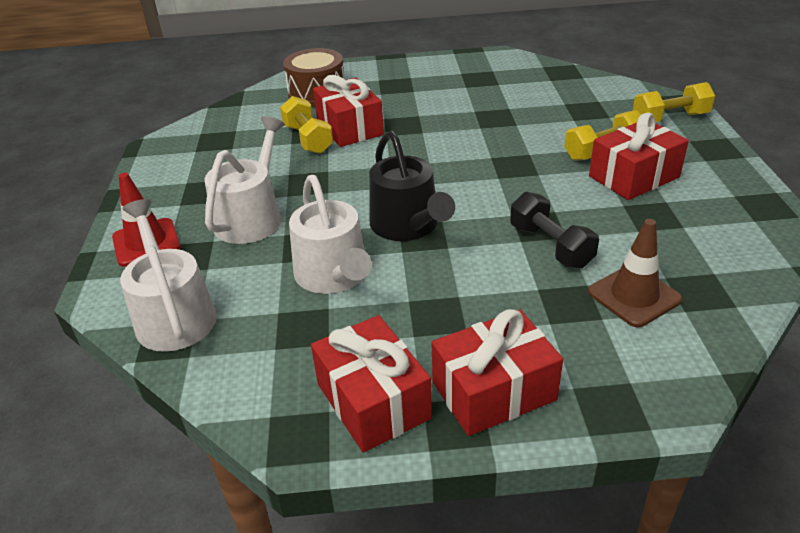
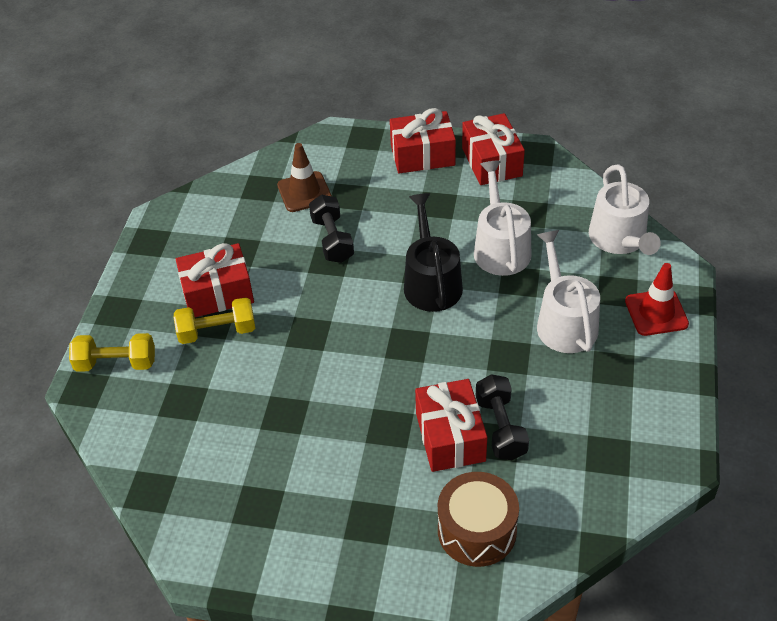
camera: 165 degrees left, 10 degrees up
white watering can [205,116,285,244] -> white watering can turned 135 degrees clockwise [537,230,600,353]
yellow dumbbell [280,96,333,154] -> black dumbbell [476,374,529,460]

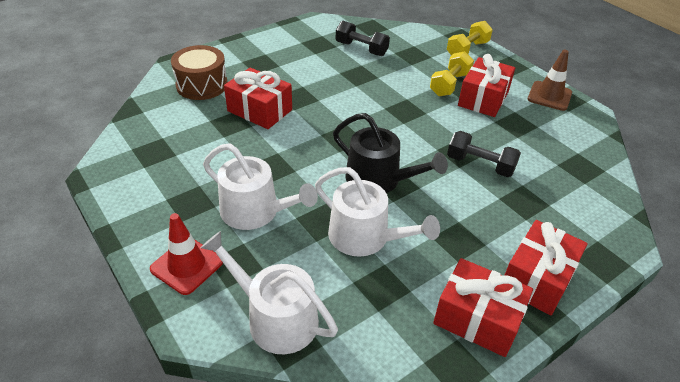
camera: 130 degrees right, 5 degrees down
brown traffic cone [277,143,332,212] -> brown traffic cone moved to [528,50,572,111]
black dumbbell [476,374,529,460] -> black dumbbell moved to [336,21,390,56]

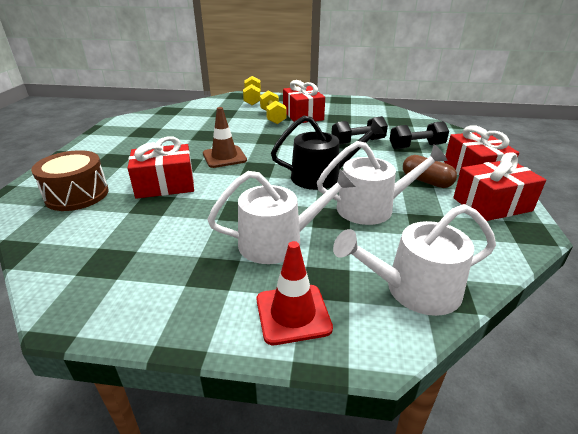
camera: 45 degrees left, 10 degrees down
black dumbbell [336,21,390,56] -> black dumbbell moved to [390,121,449,149]
brown traffic cone [528,50,572,111] -> brown traffic cone moved to [203,107,247,168]
none -> brown capsule [403,155,457,188]

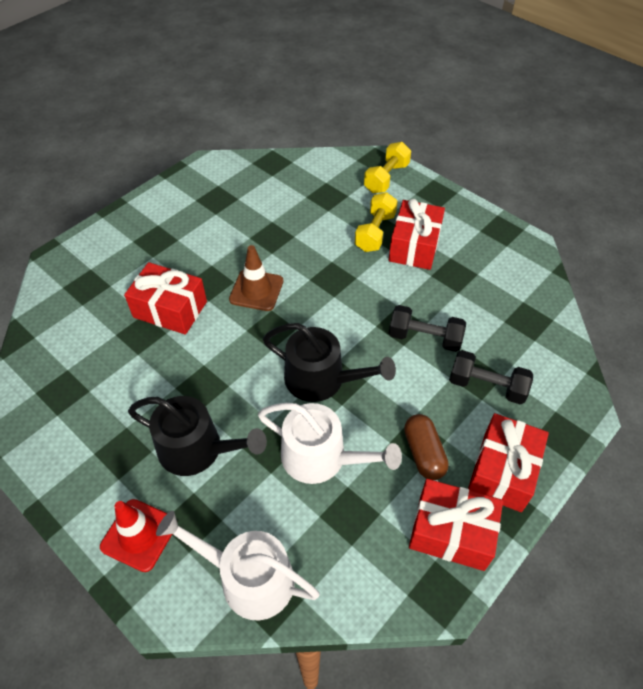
camera: 35 degrees right, 20 degrees up
brown drum [31,150,109,211] -> none
white watering can [207,169,356,264] -> black watering can [128,396,267,476]

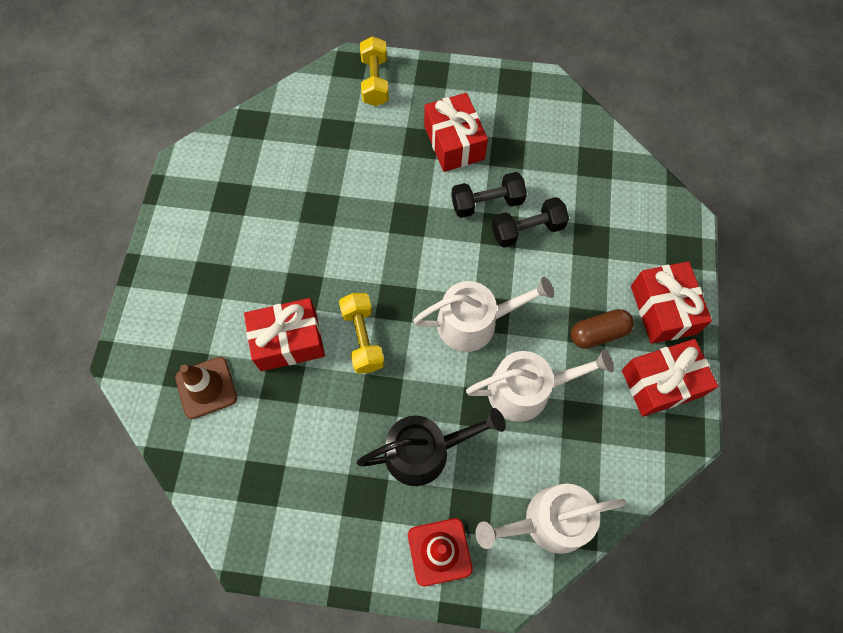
camera: 35 degrees left, 15 degrees up
brown traffic cone [229,245,283,311] -> brown traffic cone moved to [175,357,237,419]
black watering can [263,323,396,402] -> white watering can [413,277,554,352]
yellow dumbbell [355,192,398,252] -> yellow dumbbell moved to [339,293,385,373]
brown capsule [404,414,449,480] -> brown capsule turned 60 degrees counterclockwise [571,309,634,349]
black dumbbell [449,350,533,404] -> black dumbbell moved to [451,172,527,218]

